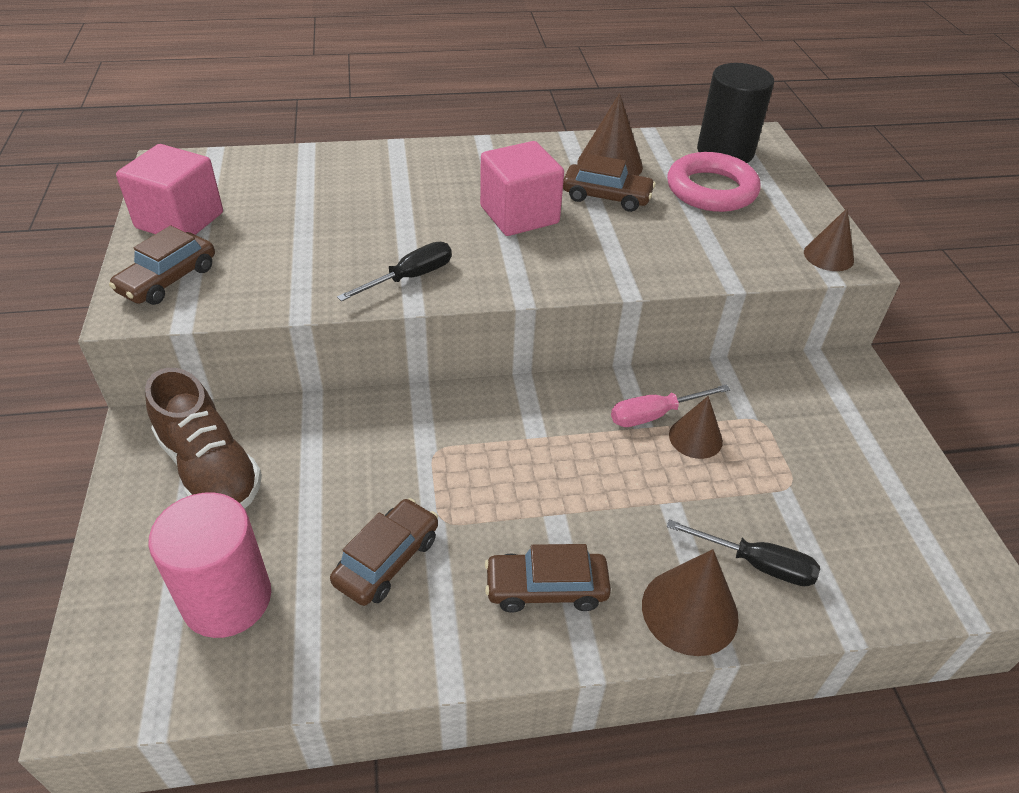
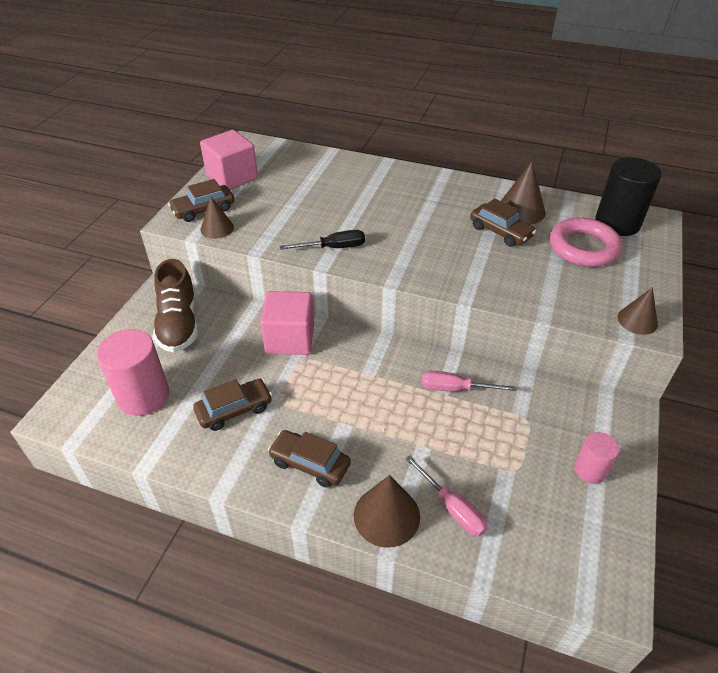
camera: 30 degrees right, 0 degrees up
pink cube [480,141,564,236] -> pink cube moved to [260,291,314,355]
black screwdriver [667,519,820,586] -> pink screwdriver [405,455,488,537]
brown cone [669,396,723,459] -> brown cone moved to [200,197,234,239]
none -> pink cylinder [574,432,619,484]

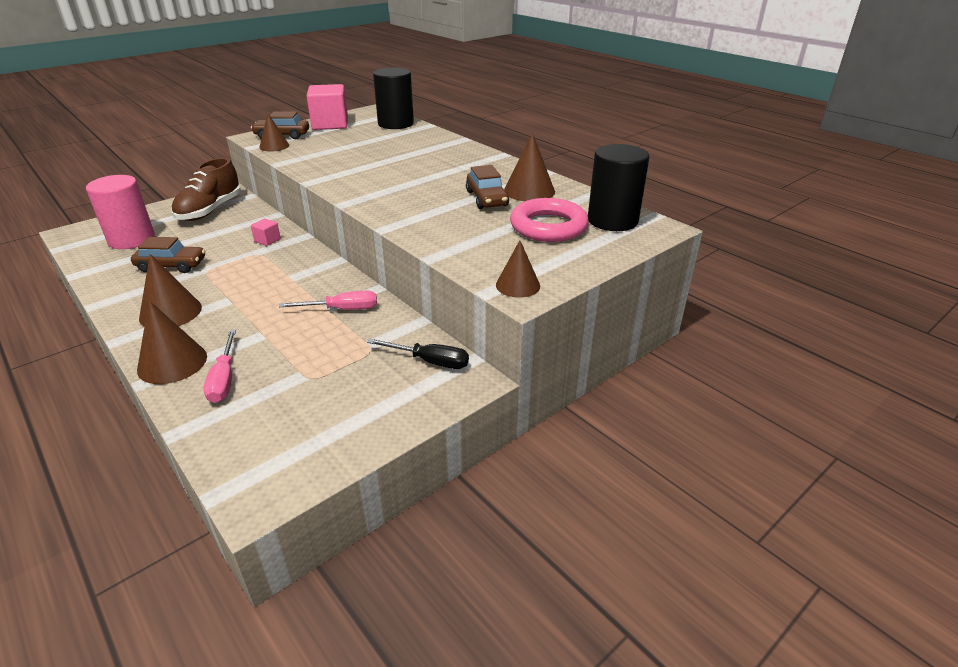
camera: 30 degrees right, 10 degrees down
pink cube [260,291,314,355] -> pink cube [251,218,281,246], size x0.45
brown car [268,430,351,488] -> brown cone [139,254,202,327]
black screwdriver [280,230,365,250] -> black screwdriver moved to [367,339,469,369]
pink screwdriver [422,371,516,391] -> pink screwdriver turned 135 degrees clockwise [279,291,377,310]
pink cylinder [574,432,619,484] -> none
none -> black cylinder [373,68,414,129]

